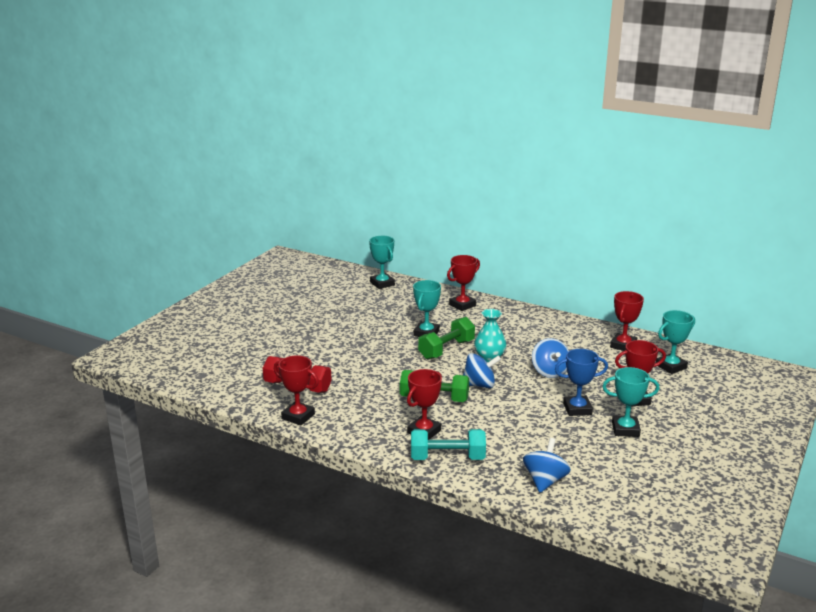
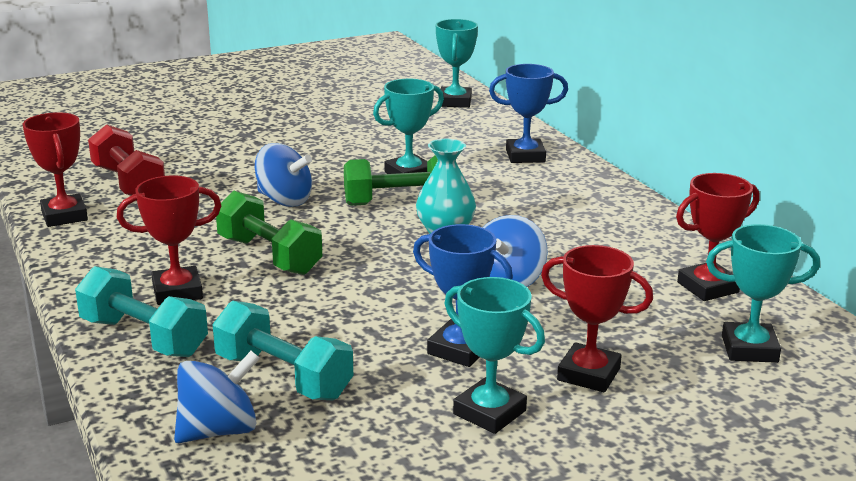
camera: 35 degrees right, 0 degrees up
red trophy [447,255,480,311] -> blue trophy [489,64,568,163]
blue spinning top [463,353,501,388] -> blue spinning top moved to [255,143,312,207]
none -> turquoise dumbbell [213,301,353,400]

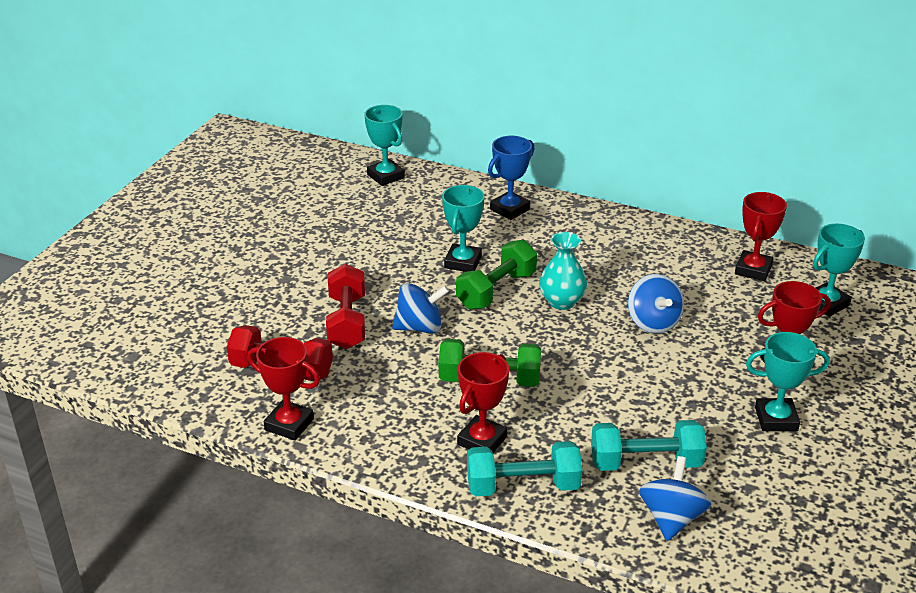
camera: 40 degrees left, 10 degrees up
blue trophy [413,224,513,367] -> none
none -> red dumbbell [326,264,365,349]

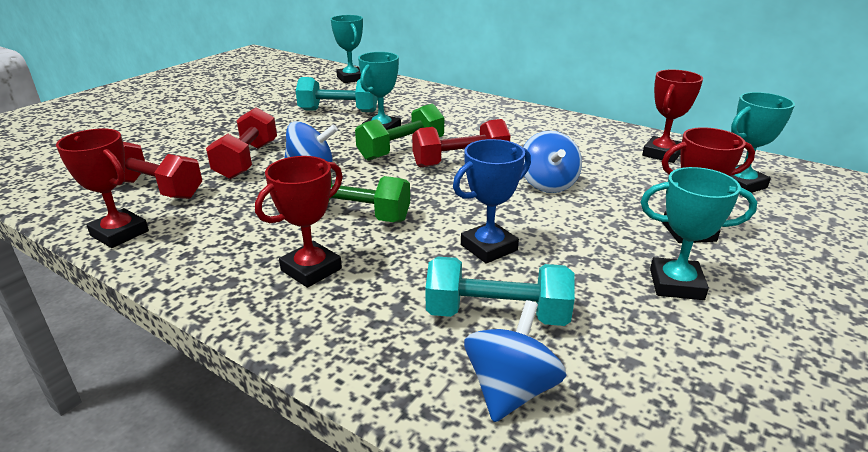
camera: 10 degrees right, 5 degrees down
turquoise dumbbell [467,441,582,496] -> turquoise dumbbell moved to [296,77,377,112]
blue trophy [488,136,534,220] -> blue trophy moved to [453,139,531,264]
turquoise vase [539,232,587,310] -> red dumbbell [412,119,511,168]

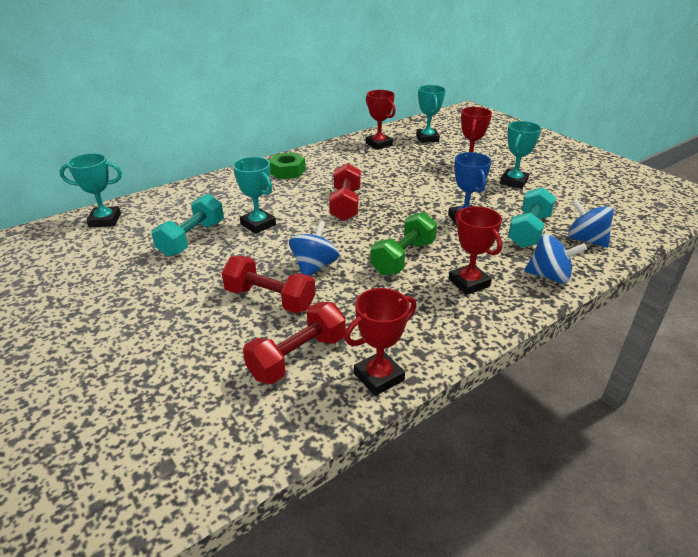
camera: 70 degrees left, 5 degrees up
green dumbbell [355,103,444,161] -> none
blue spinning top [523,131,582,193] -> blue spinning top moved to [524,234,587,284]
none -> green nut [269,152,306,179]

